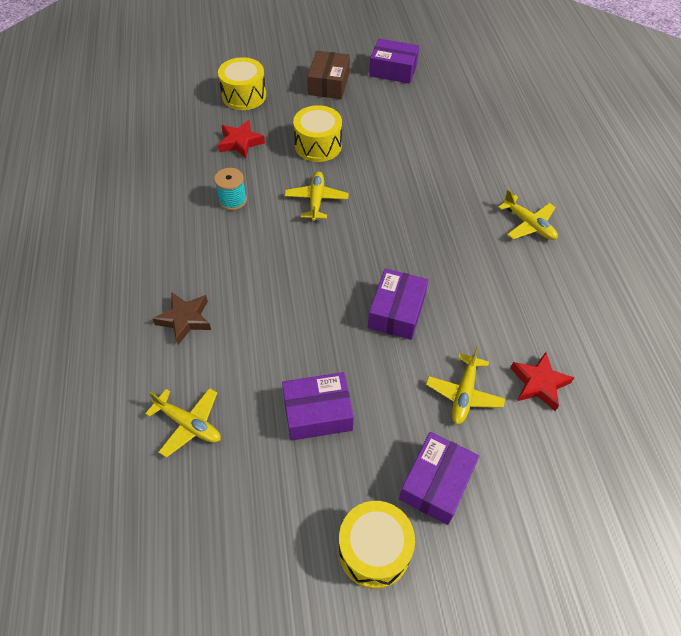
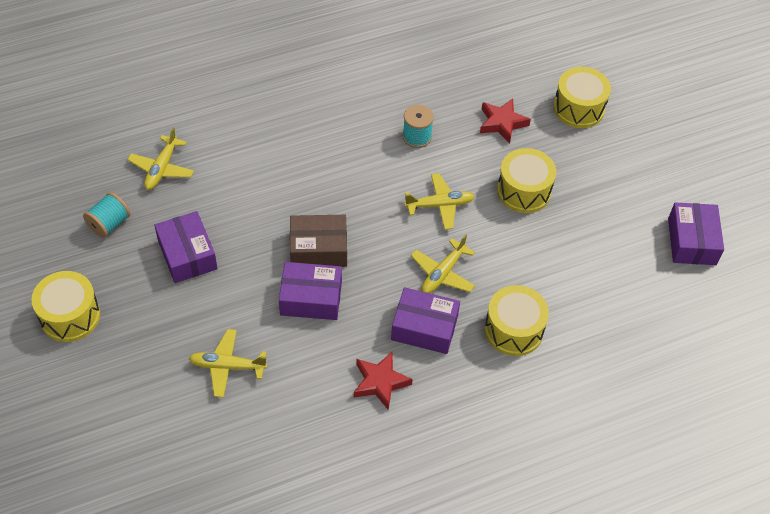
camera: 75 degrees right, 0 degrees up
brown star [152,292,211,345] -> none
brown box [307,51,350,99] -> brown box moved to [290,215,347,267]
purple box [399,432,479,525] -> purple box moved to [391,287,460,354]
yellow plane [498,189,558,240] -> yellow plane moved to [411,234,475,293]
red star [511,352,574,411] -> red star moved to [354,352,413,410]
none -> turquoise spool [83,192,130,238]
none -> yellow drum [485,285,549,356]

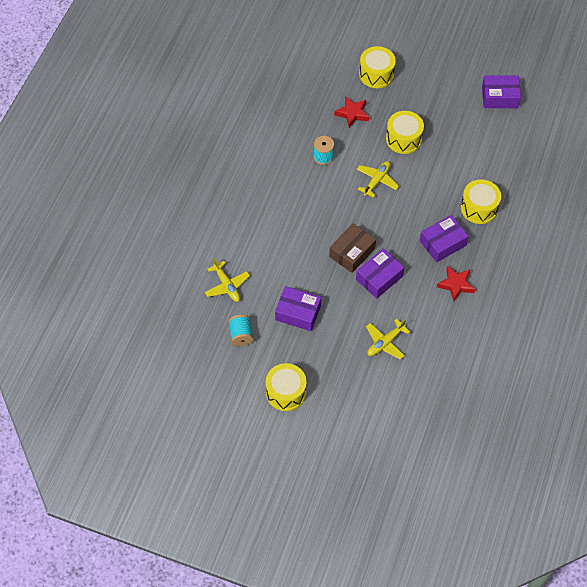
camera: 45 degrees left, 5 degrees up
yellow plane [411,234,475,293] -> none
purple box [668,202,724,265] -> purple box turned 45 degrees counterclockwise [482,75,521,108]

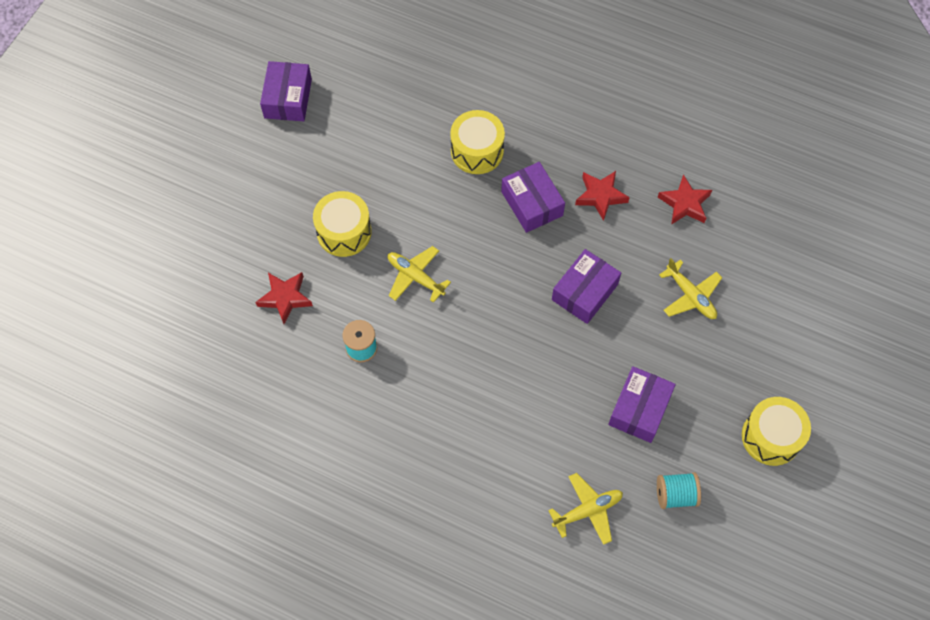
camera: 85 degrees left, 5 degrees up
brown box [329,223,376,273] -> none
purple box [356,248,405,298] -> purple box turned 75 degrees clockwise [552,249,621,324]
yellow drum [359,46,396,88] -> none
none -> red star [657,174,712,225]

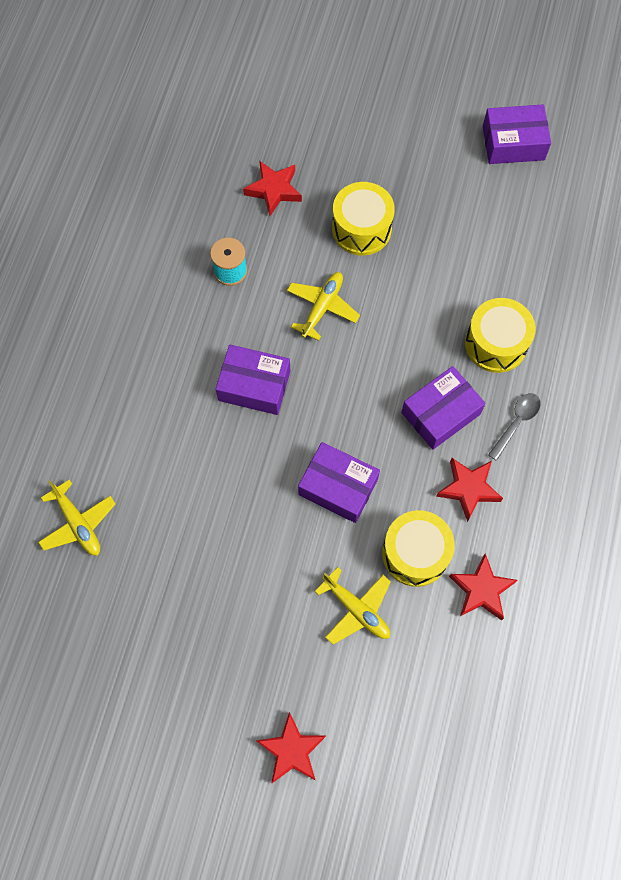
camera: 80 degrees right, 5 degrees up
purple box [608,366,676,443] -> purple box moved to [216,345,290,415]
turquoise spool [657,472,701,509] -> none
yellow plane [659,258,722,319] -> yellow plane turned 90 degrees counterclockwise [315,567,391,645]
yellow drum [742,397,811,466] -> yellow drum moved to [382,510,455,587]
none -> red star [257,712,326,784]
none -> grey spoon [488,393,541,461]

